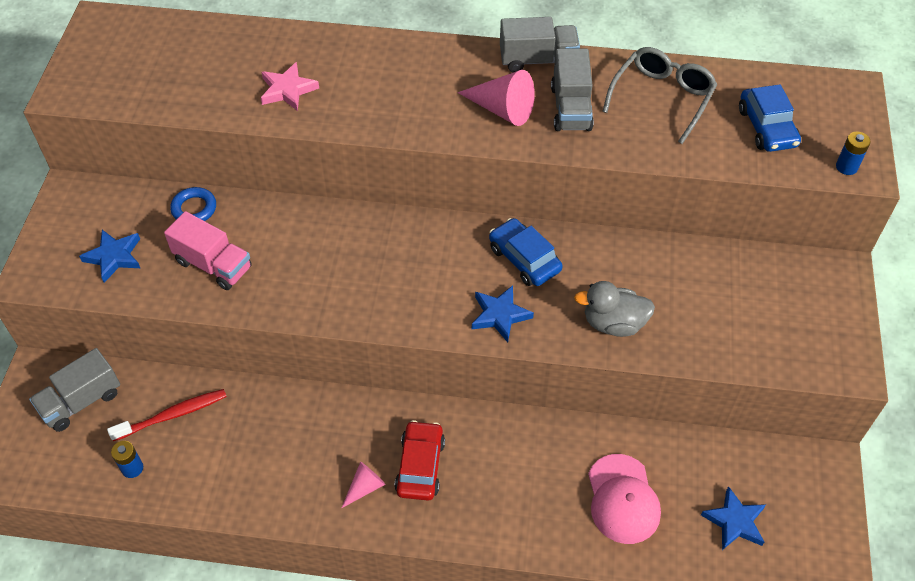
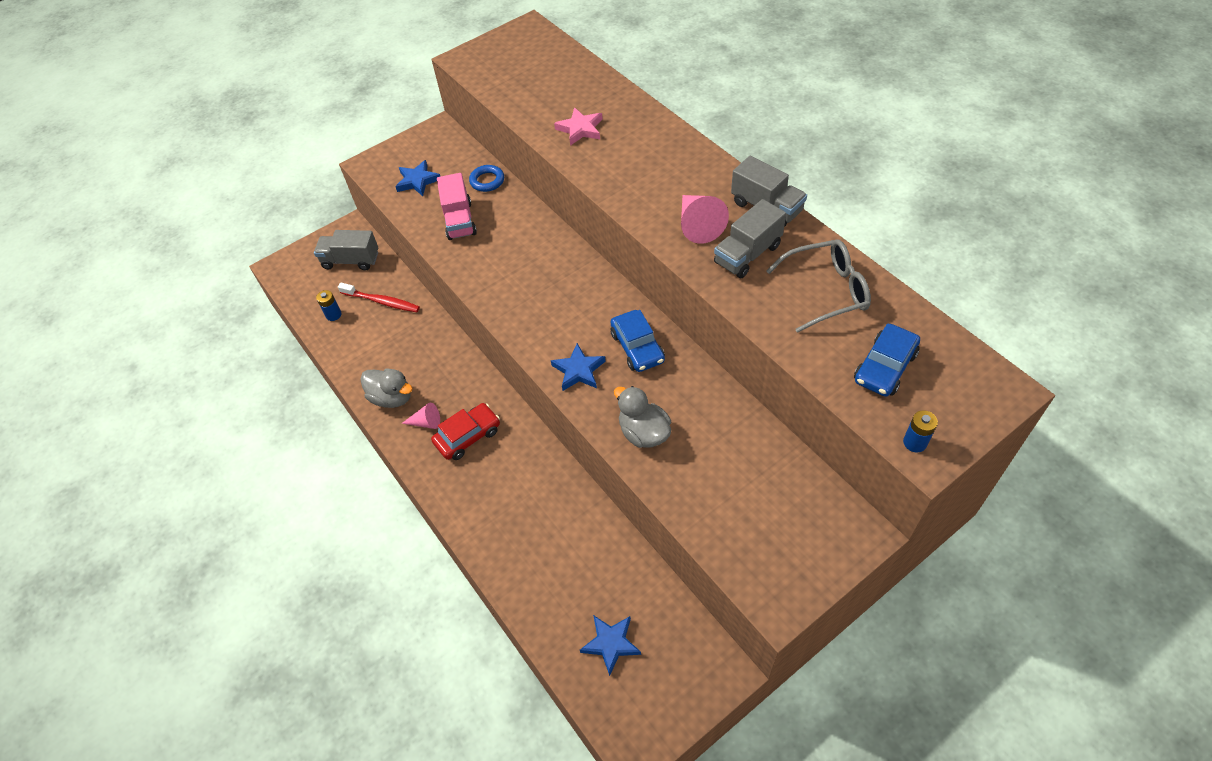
camera: 50 degrees right, 0 degrees up
blue car [489,218,563,286] -> blue car turned 150 degrees clockwise [610,310,665,372]
pink cap [588,454,661,544] -> none
none -> grey duck [360,368,413,408]

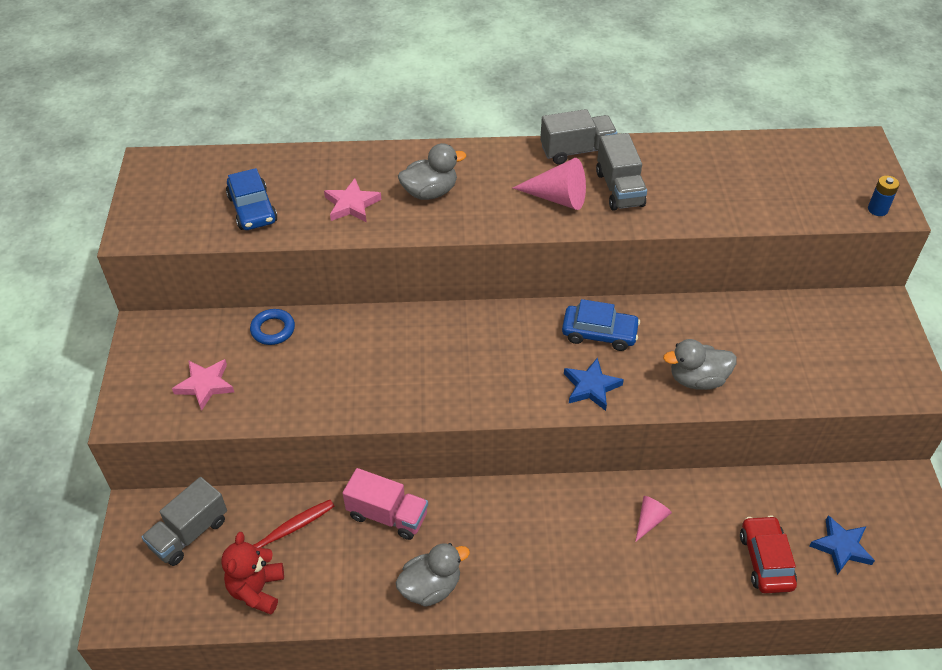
camera: 60 degrees left, 5 degrees down
blue battery [316,290,342,321] -> red teddy bear [221,532,284,614]
blue star [395,160,441,196] -> pink star [172,359,234,411]
pink cone [402,403,440,429] -> pink cone moved to [635,496,672,542]
red car [431,403,500,460] -> red car moved to [740,515,797,593]
pink truck [437,173,477,240] -> pink truck moved to [343,468,428,540]
grey glasses [766,239,871,333] -> none
blue car [854,323,920,397] -> blue car moved to [226,168,277,230]
none -> grey duck [398,143,466,200]

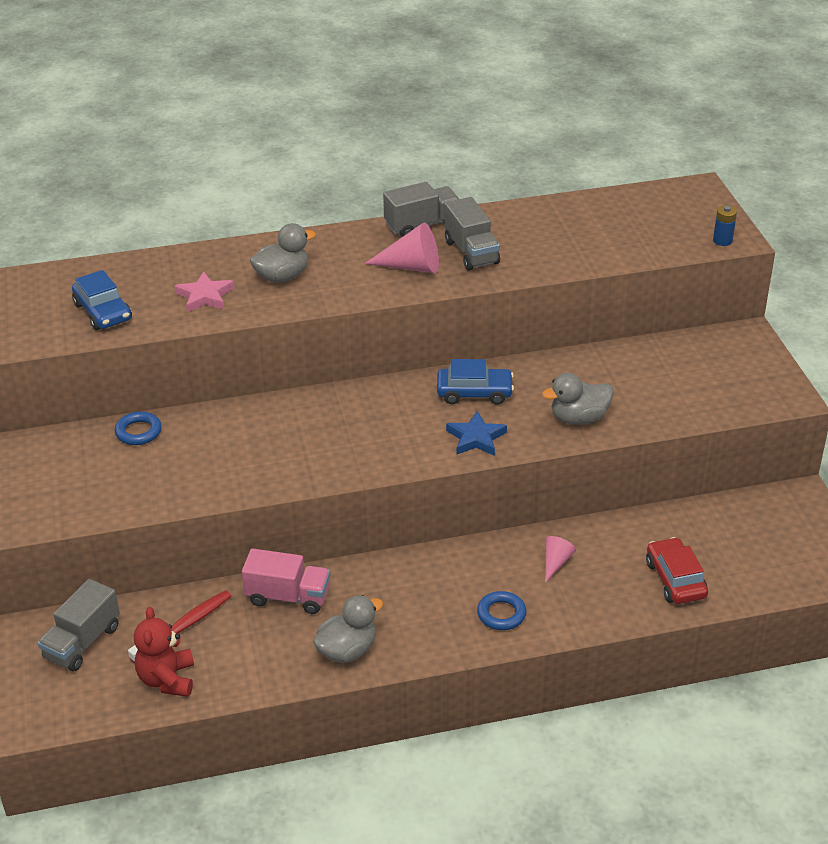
camera: 10 degrees left, 10 degrees down
pink star [172,359,234,411] -> none
blue star [809,515,875,575] -> none
none -> blue ring [477,591,527,630]

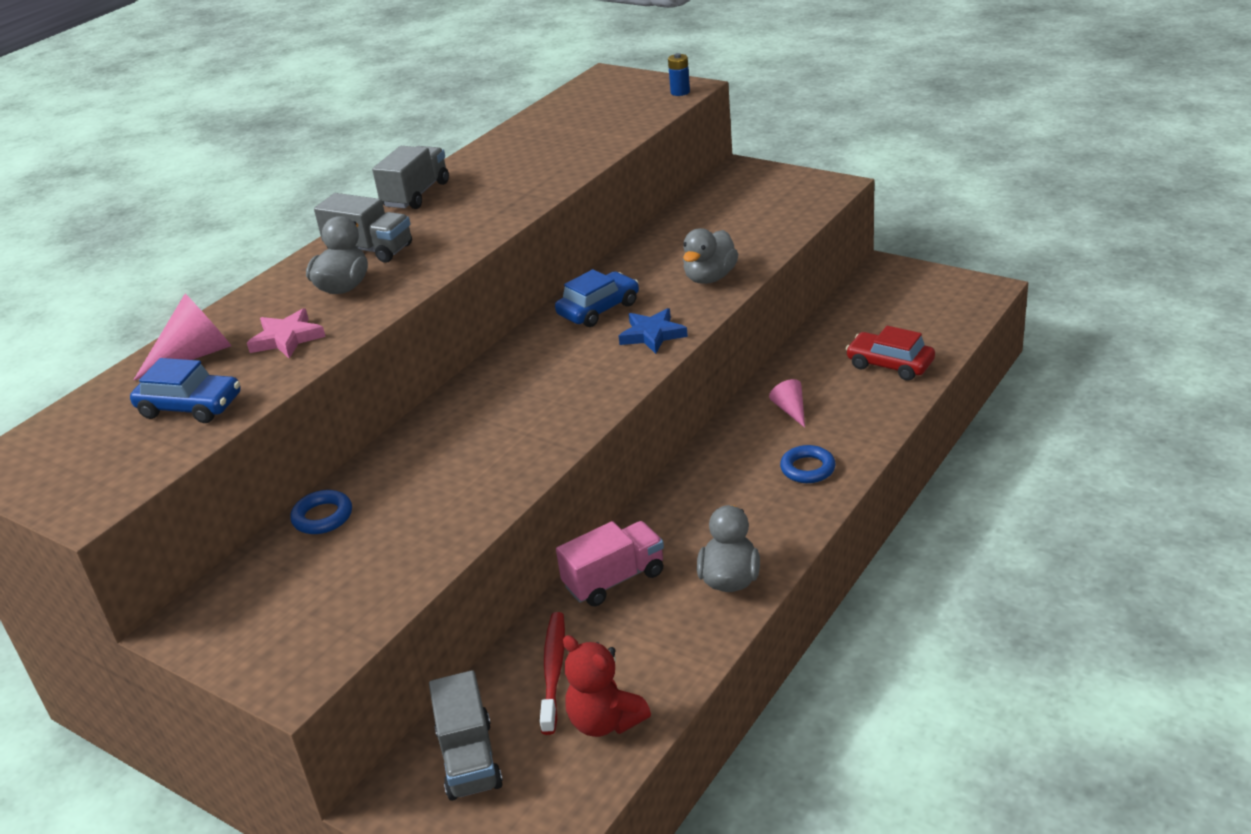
camera: 40 degrees left, 5 degrees down
pink cone [364,223,439,273] -> pink cone moved to [134,294,231,380]
grey truck [445,197,500,270] -> grey truck moved to [314,193,412,263]

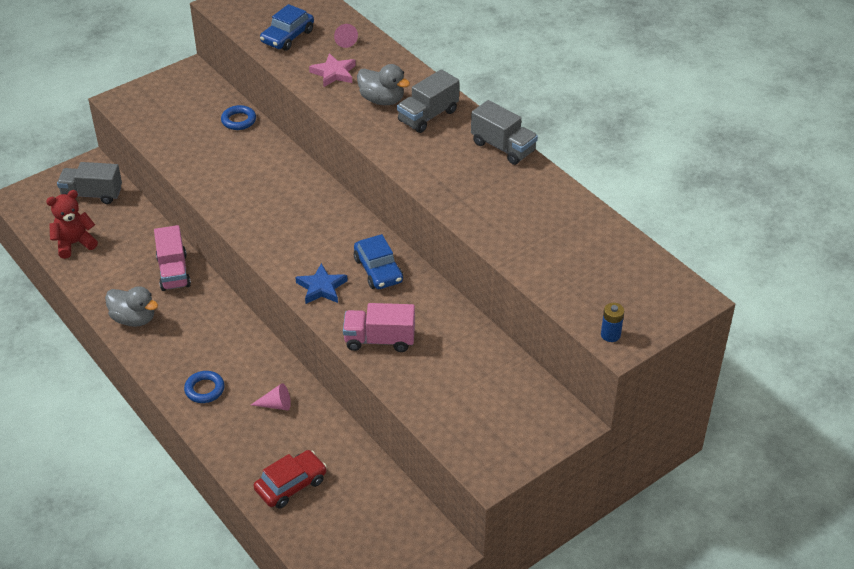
camera: 105 degrees right, 10 degrees up
pink cone [134,294,231,380] -> pink cone [334,24,358,48], size x0.59
red toothbrush [540,612,565,735] -> none
grey duck [683,228,738,284] -> pink truck [343,303,415,352]

